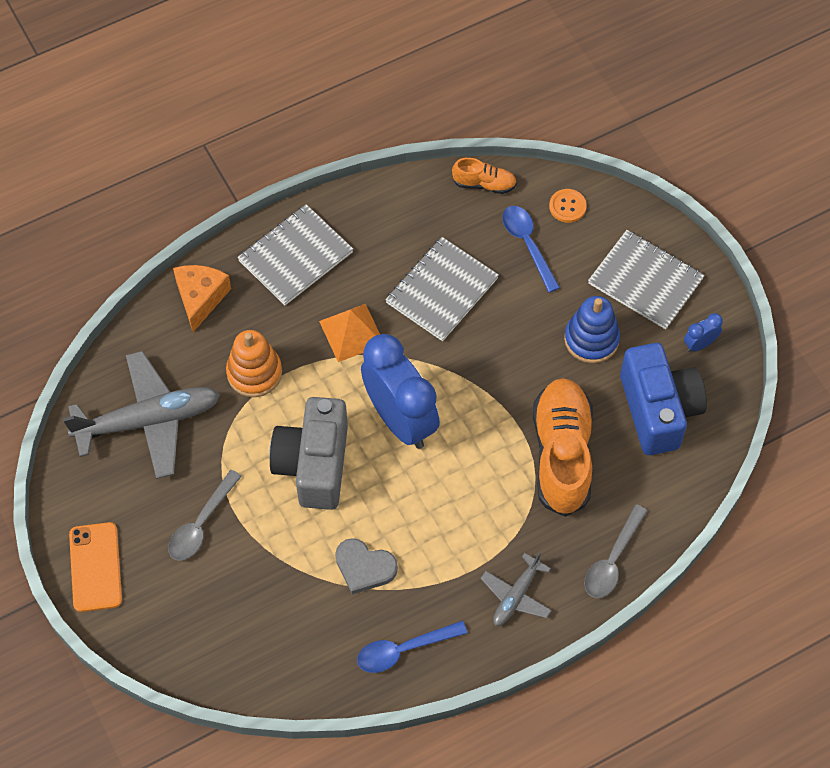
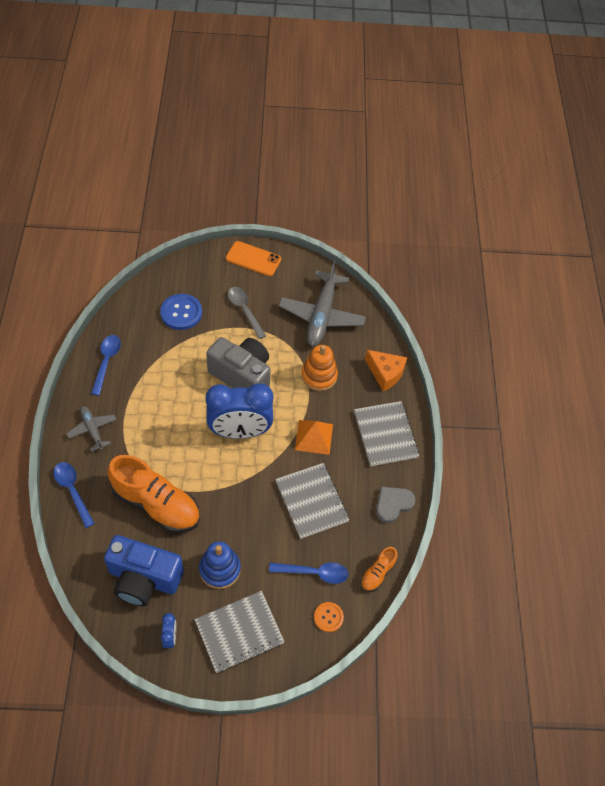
camera: 115 degrees right, 5 degrees down
grey heart [335,538,398,594] -> grey heart moved to [376,486,416,523]
grey spoon [584,504,648,598] -> blue spoon [53,462,95,528]
none -> blue button [160,294,202,330]

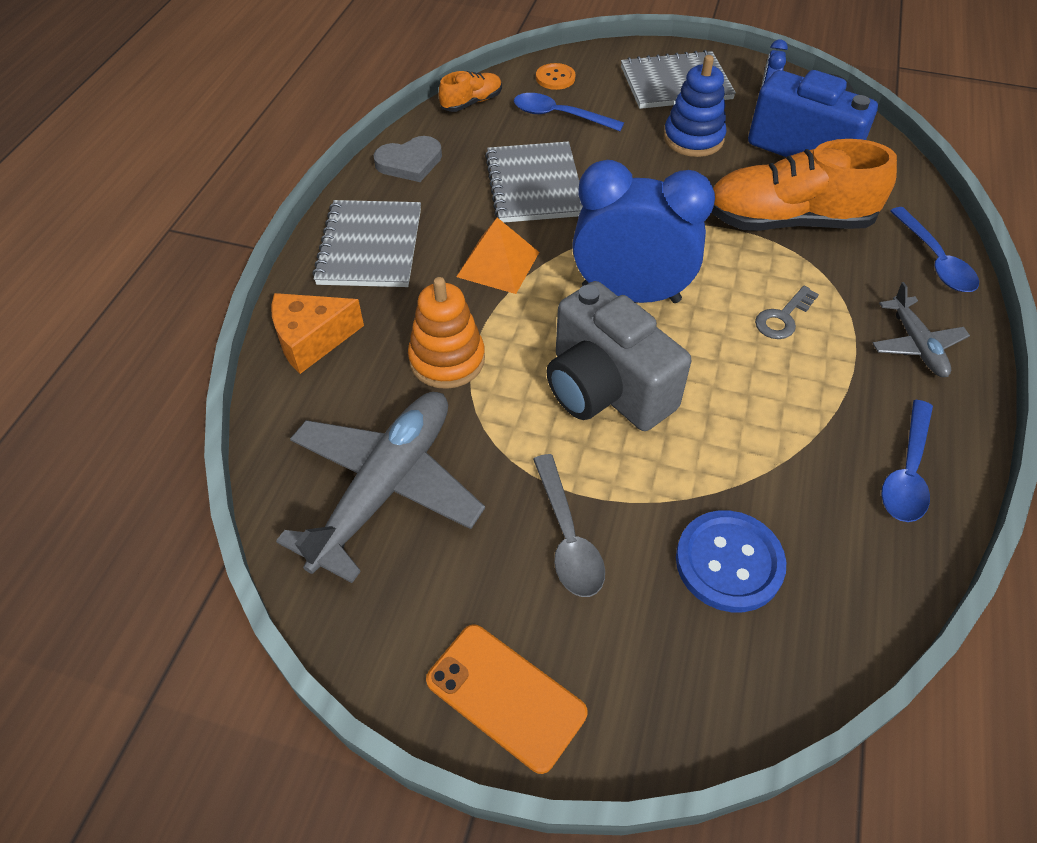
camera: 160 degrees left, 5 degrees down
orange shoe [108,455,200,533] -> orange shoe turned 45 degrees counterclockwise [712,139,897,231]
orange cheese [365,350,407,391] -> orange cheese turned 75 degrees counterclockwise [271,293,364,374]
none -> grey key [755,286,819,339]

